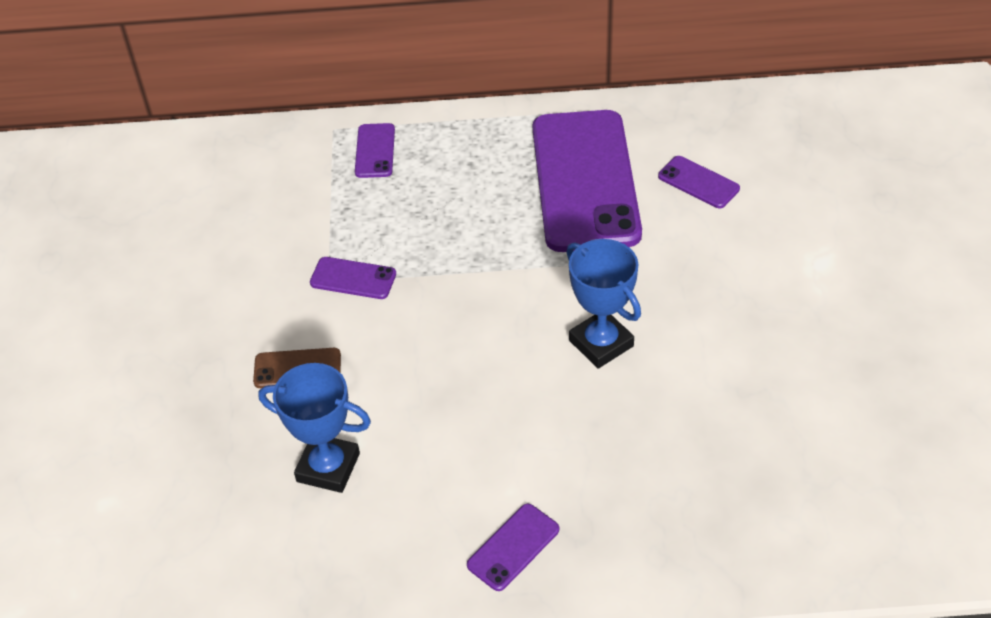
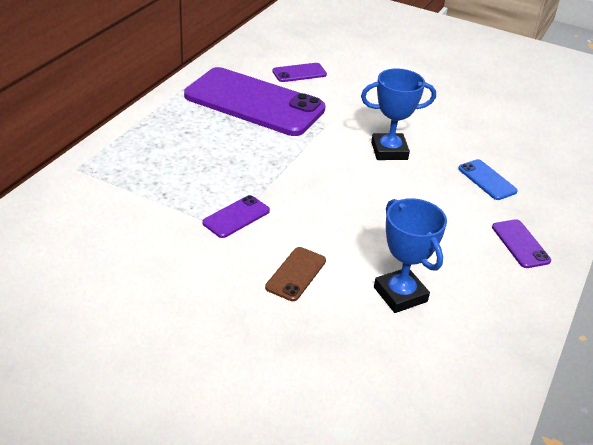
camera: 65 degrees left, 10 degrees down
blue trophy [258,363,371,493] -> blue trophy turned 75 degrees counterclockwise [374,198,447,313]
purple phone [355,123,395,178] -> none
none -> blue phone [458,159,518,200]

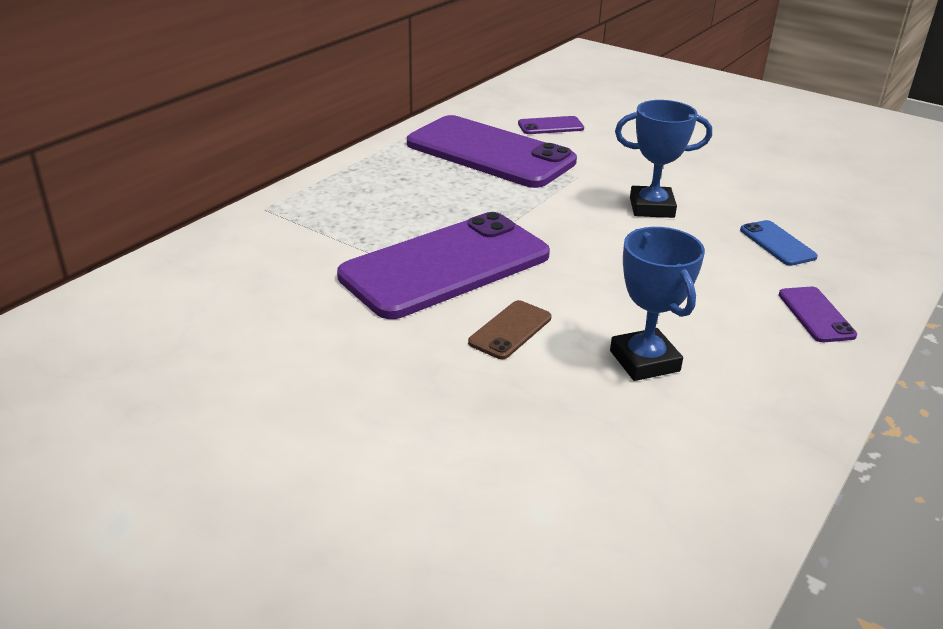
camera: 10 degrees right, 5 degrees down
purple phone [202,195,270,238] -> purple phone [337,212,550,319], size x2.45

